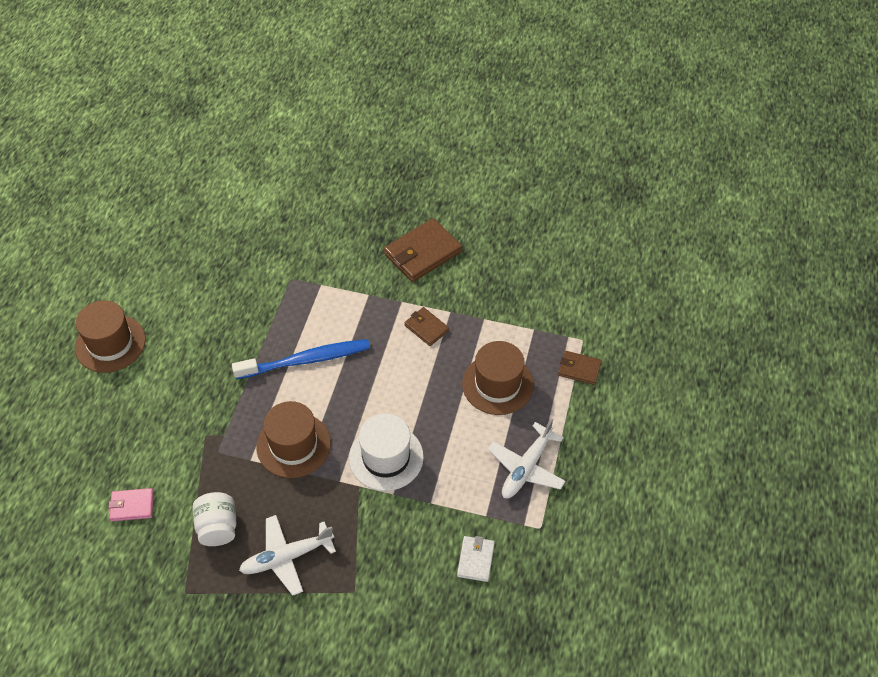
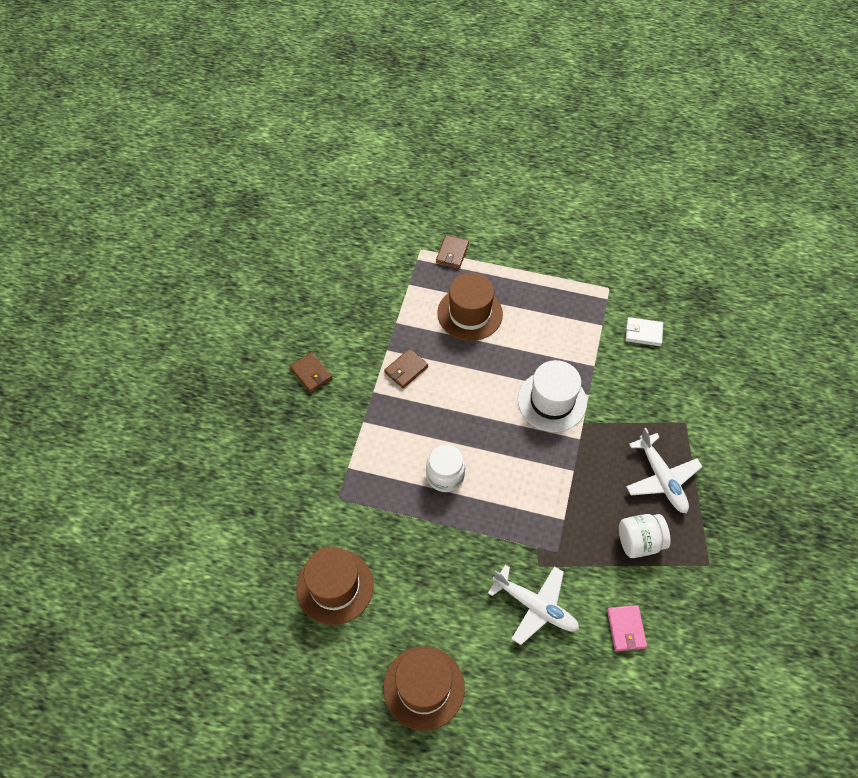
camera: 90 degrees left, 5 degrees up
blue toothbrush [232,339,370,379] -> white jar [426,445,465,492]
brown hat [256,401,331,478] -> brown hat moved to [296,547,374,625]
brown wallet [384,218,462,282] -> brown wallet [290,352,332,393], size x0.55
white plane [488,418,566,498] -> white plane moved to [488,565,579,645]

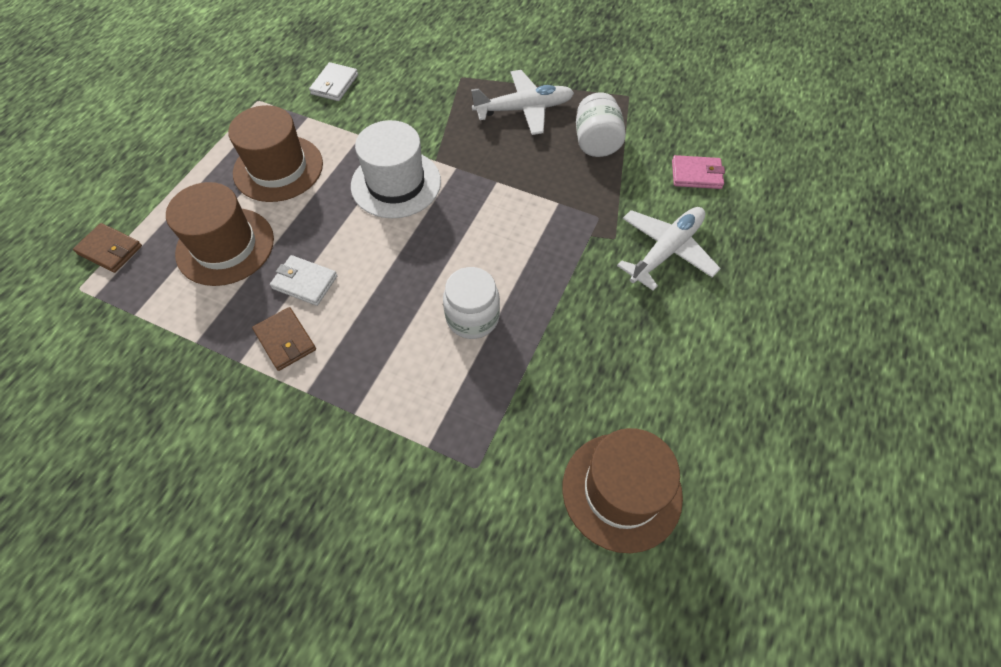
camera: 80 degrees left, 0 degrees up
brown wallet [290,352,332,393] -> none
brown hat [383,646,465,731] -> brown hat moved to [228,105,323,202]
none -> white wallet [270,255,337,306]

